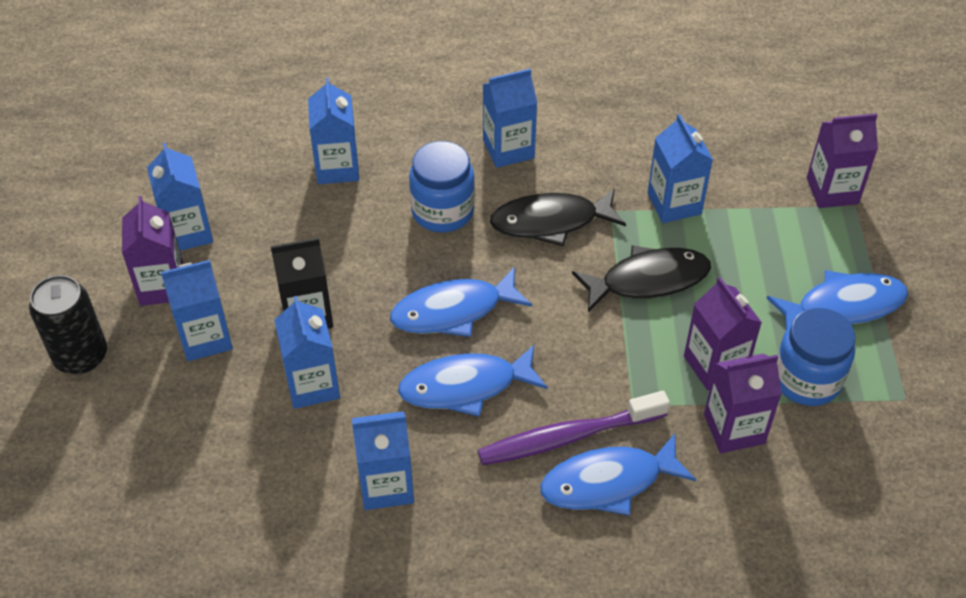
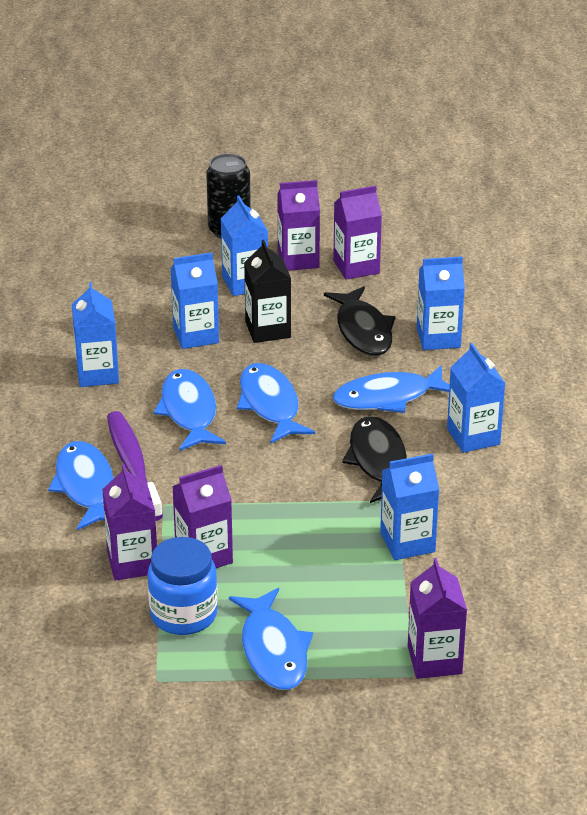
camera: 90 degrees right, 15 degrees down
blue carton [147,143,213,251] -> purple carton [333,186,382,280]
blue jar [409,141,475,233] -> blue fish [333,365,450,413]
black fish [572,245,711,312] -> black fish moved to [324,286,395,356]

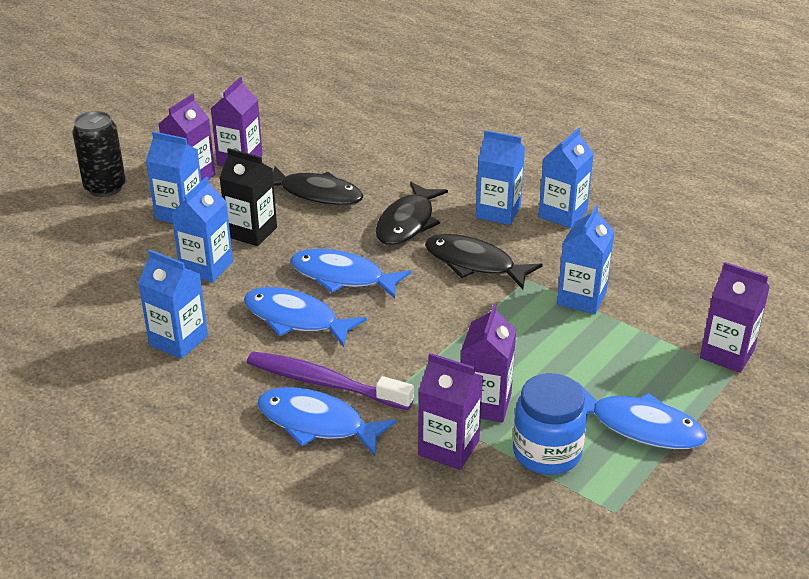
camera: 50 degrees left, 0 degrees up
blue fish [333,365,450,413] -> black fish [376,182,448,246]
blue carton [417,256,465,350] -> blue carton moved to [538,128,594,228]

